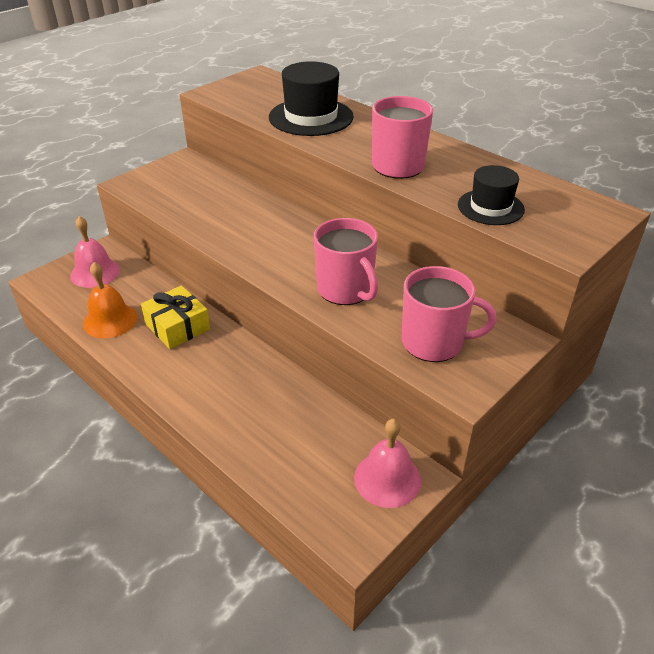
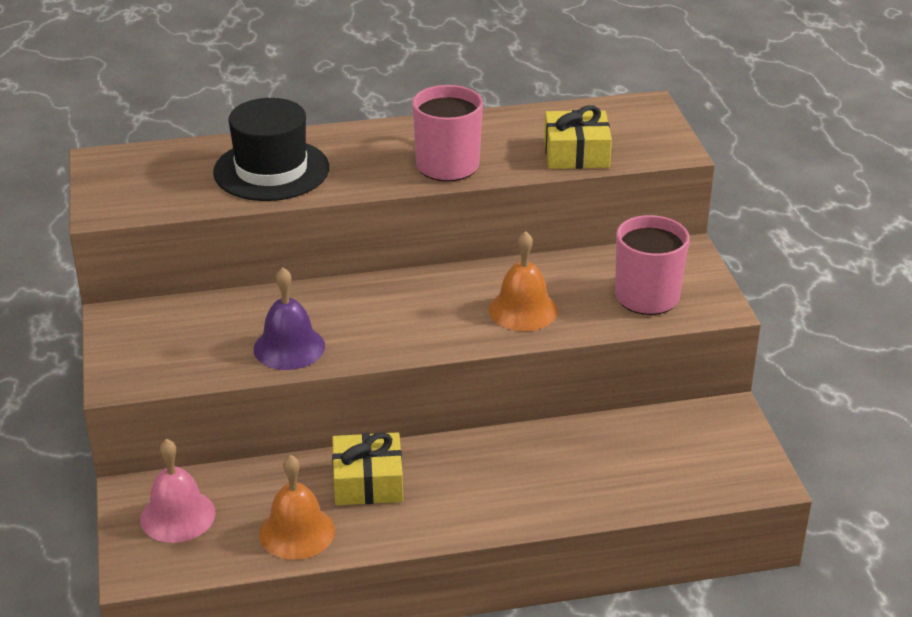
camera: 55 degrees left, 5 degrees down
pink mug [314,218,378,305] -> orange bell [489,231,558,331]
pink bell [354,419,421,508] -> none
black hat [458,165,525,225] -> yellow gift [544,105,612,169]
none -> purple bell [254,268,325,370]

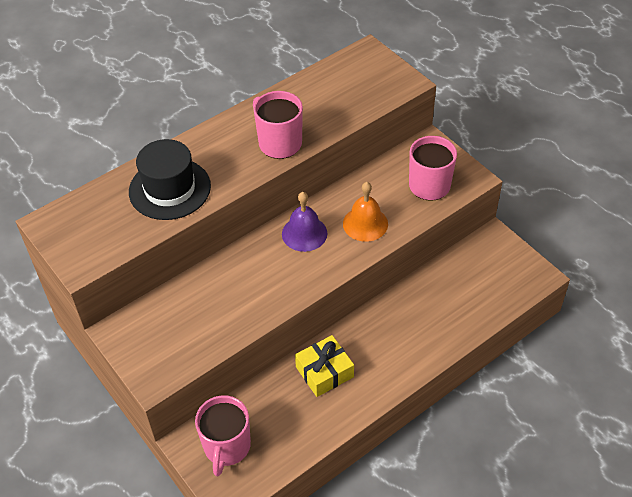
camera: 25 degrees left, 15 degrees up
pink bell [140,439,216,543] -> pink mug [195,395,251,476]
purple bell [254,268,325,370] -> purple bell moved to [282,192,328,252]
orange bell [259,455,335,560] -> none
yellow gift [544,105,612,169] -> none

